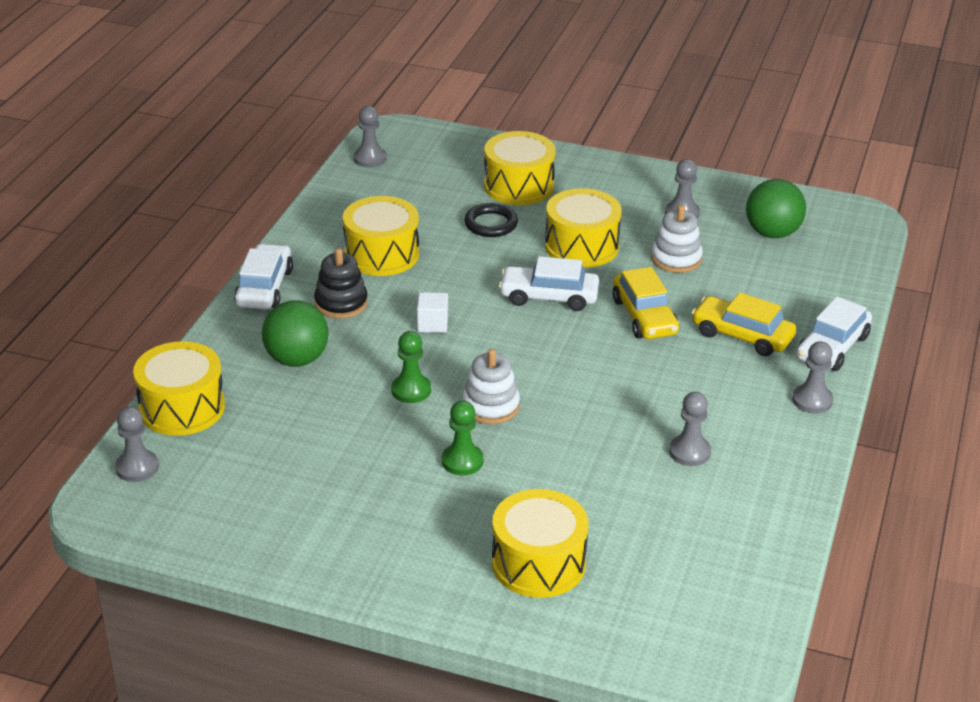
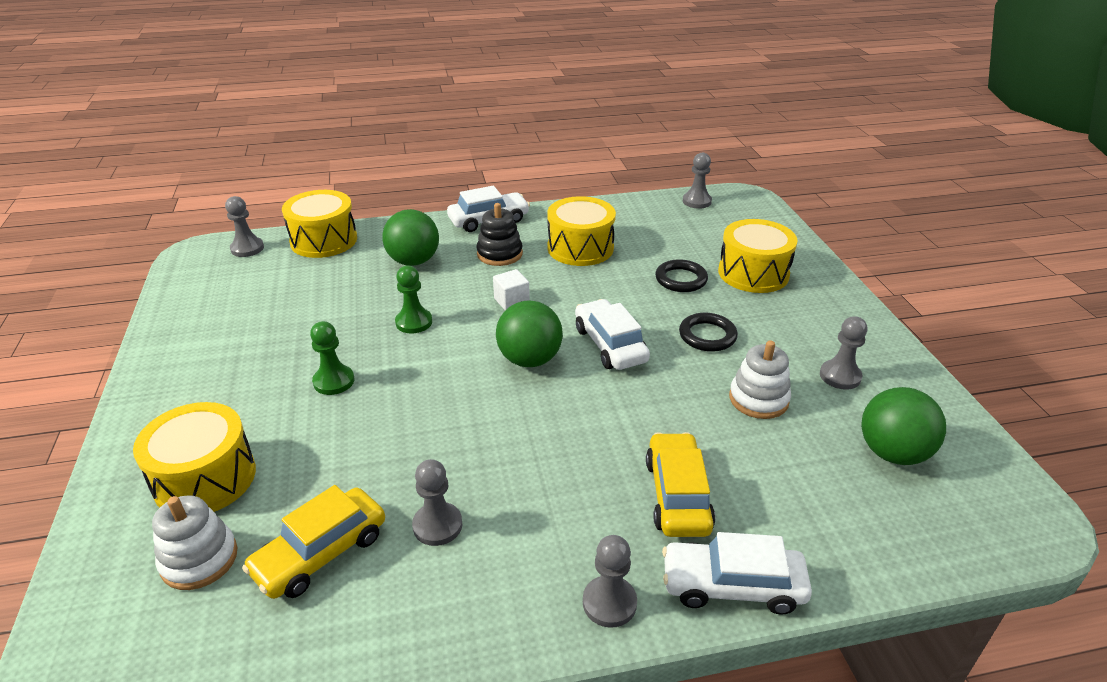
camera: 60 degrees right, 0 degrees up
white stacking toy [462,349,520,424] -> white stacking toy moved to [152,495,238,590]
yellow drum [545,188,622,268] -> black ring [679,313,738,352]
yellow car [613,267,679,339] -> yellow car moved to [242,485,385,599]
none -> green ball [496,300,563,367]

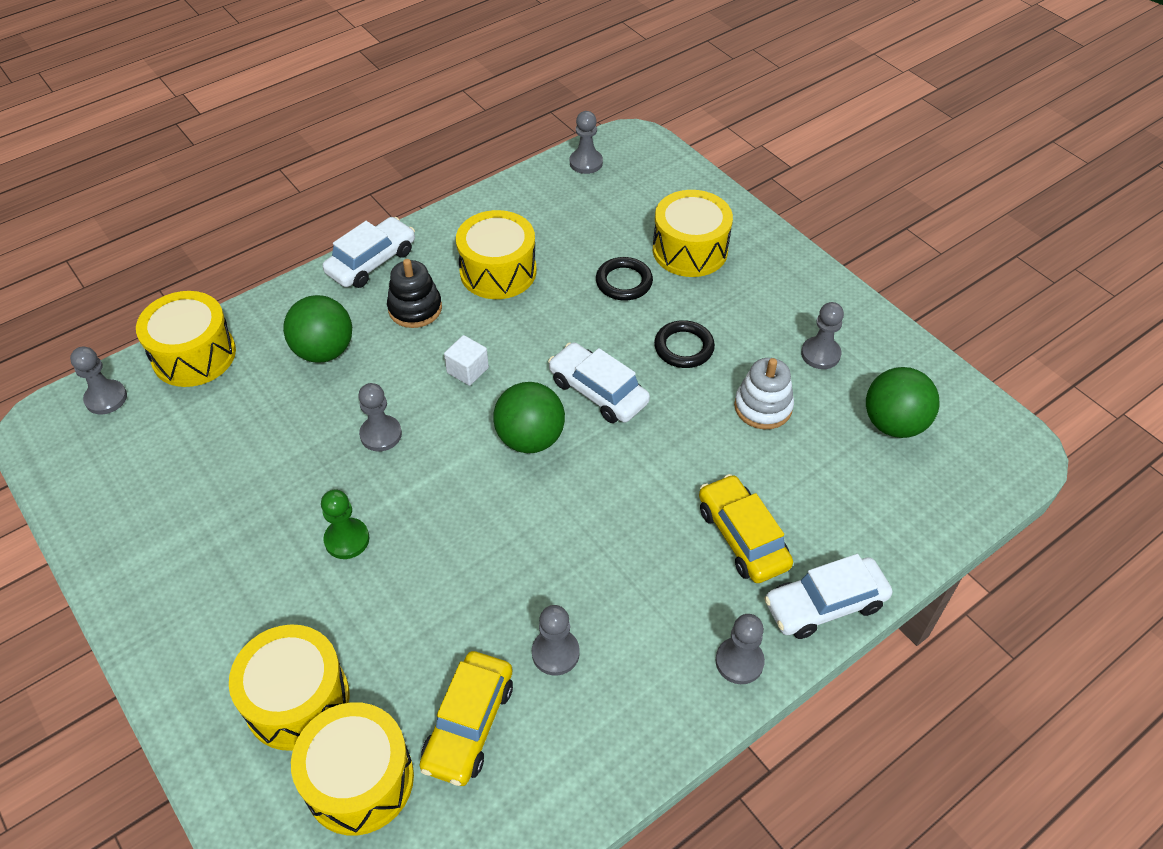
camera: 25 degrees left, 15 degrees up
white stacking toy [152,495,238,590] -> yellow drum [291,702,414,835]
green pawn [395,266,432,333] -> grey pawn [358,383,402,452]

